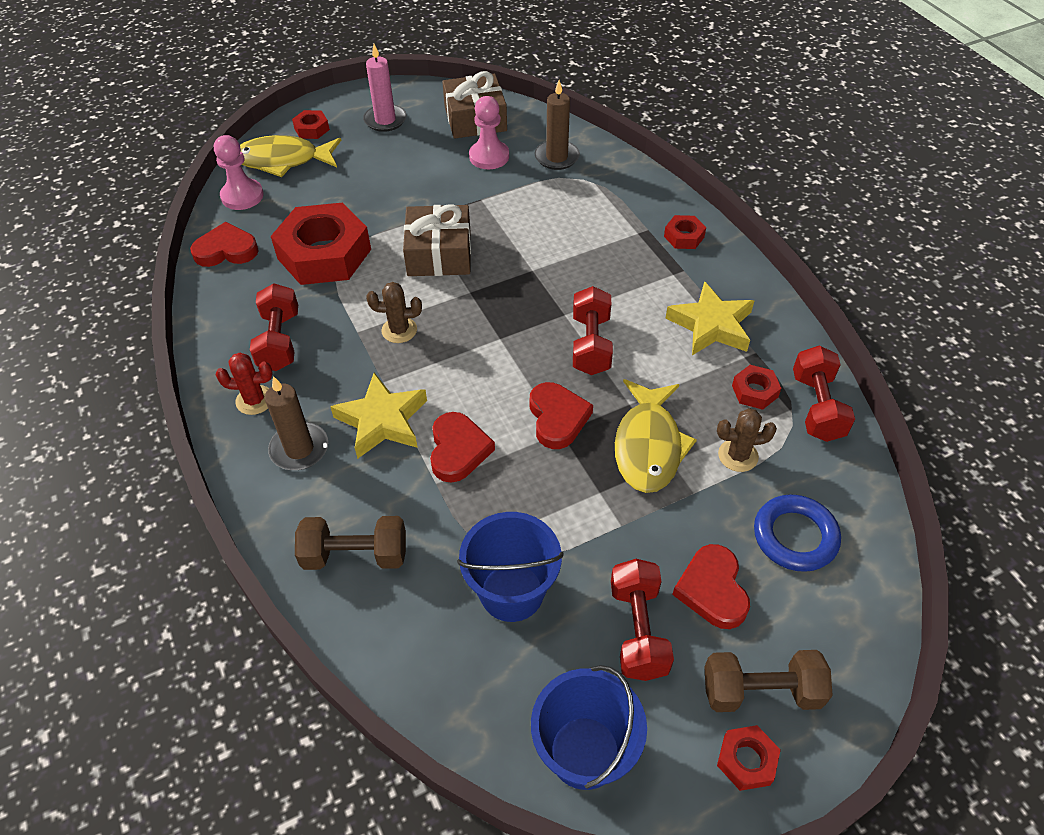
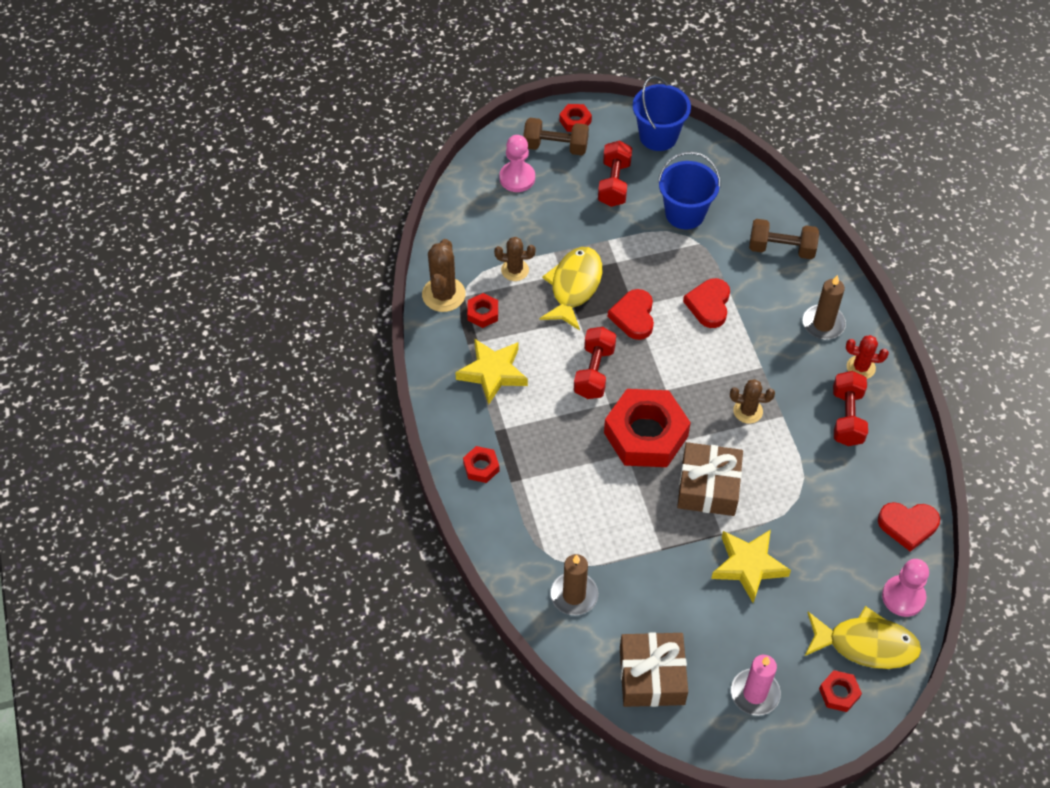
camera: 170 degrees left, 5 degrees up
red nut [271,203,371,285] -> red nut moved to [604,389,691,467]
yellow star [330,373,427,459] -> yellow star moved to [711,530,791,603]
pink pawn [469,96,509,169] -> pink pawn moved to [499,135,535,192]
red heart [672,544,750,629] -> none
blue ring [754,494,841,572] -> none
red dumbbell [793,346,855,442] -> brown cactus [422,239,466,312]

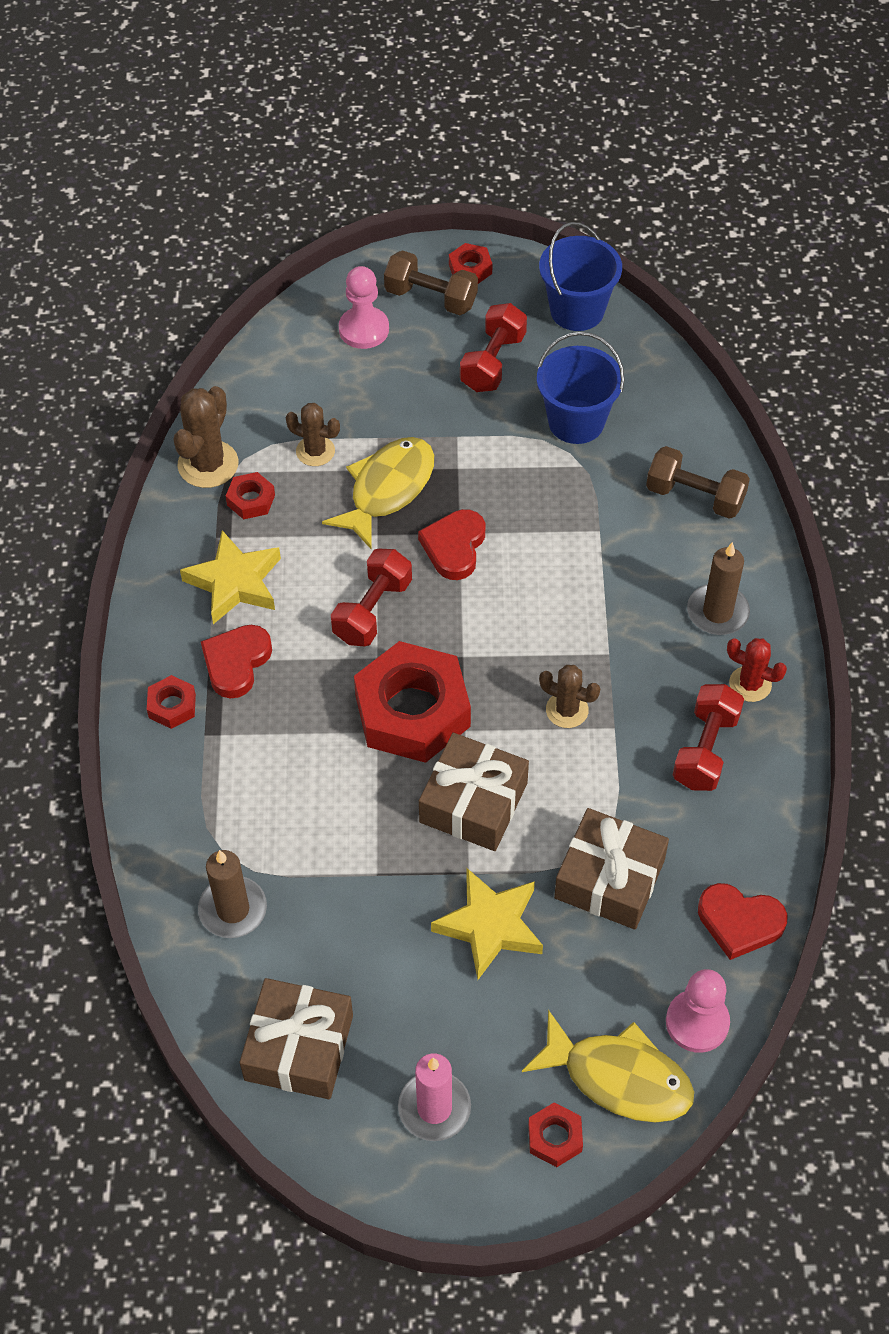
camera: 15 degrees right, 0 degrees up
red heart [683,278,730,328] -> red heart moved to [201,625,272,698]
none -> brown gift [554,808,669,929]

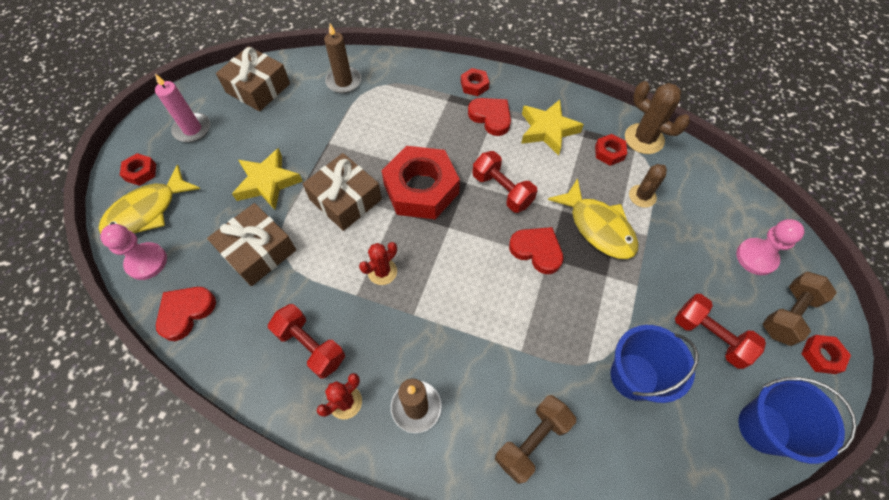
camera: 110 degrees right, 5 degrees up
brown cactus [539,665,600,728] -> red cactus [359,242,397,285]

